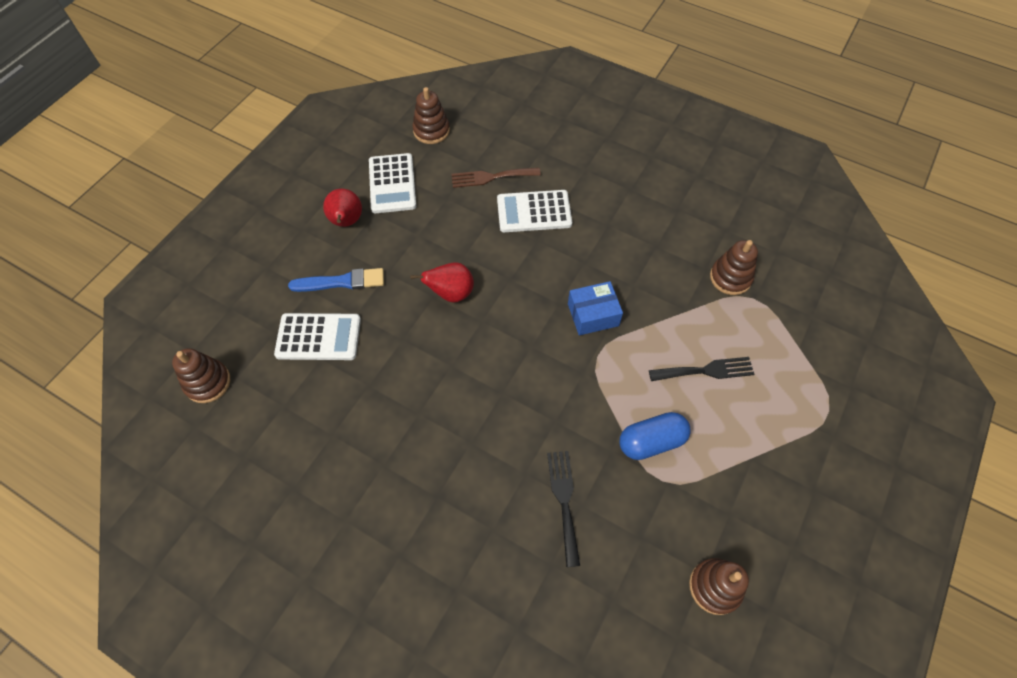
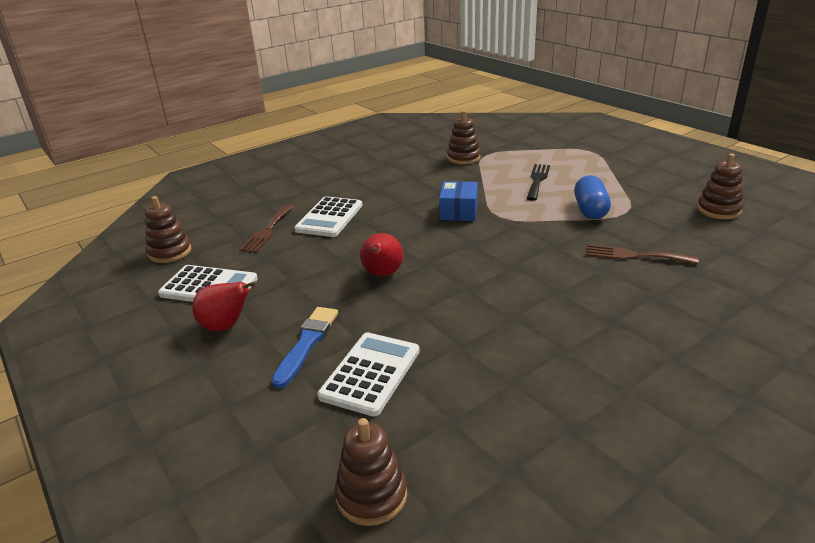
camera: 65 degrees left, 30 degrees down
black fork [547,451,580,567] -> brown fork [585,244,699,264]

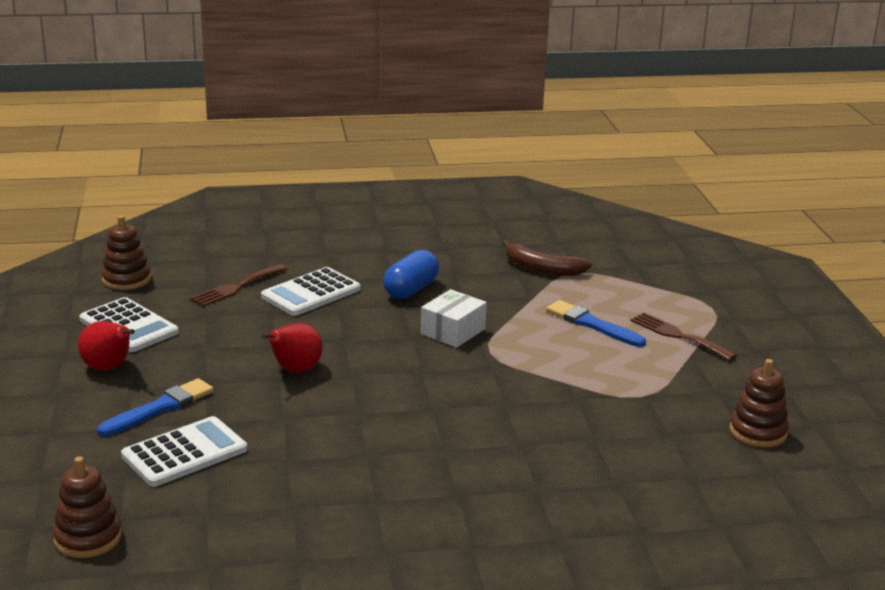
camera: 25 degrees right, 5 degrees down
blue box [439,181,478,221] -> white box [421,289,487,348]
brown stacking toy [447,110,481,165] -> brown banana [503,240,592,276]
black fork [526,164,550,201] -> blue brush [546,300,646,347]
blue capsule [574,175,611,219] -> blue capsule moved to [383,250,439,299]
brown fork [585,244,699,264] -> brown fork moved to [630,313,737,361]

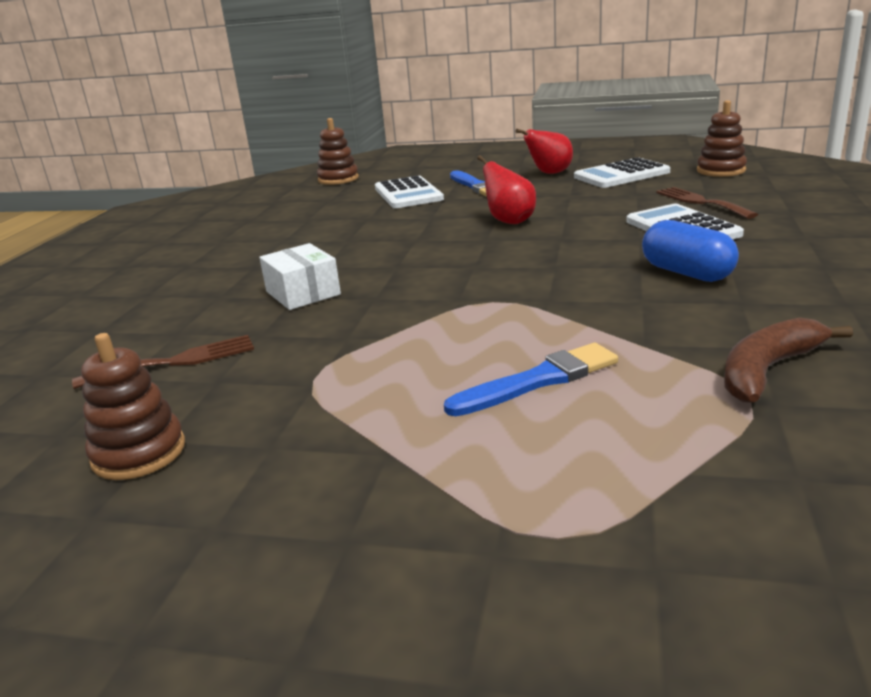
camera: 115 degrees right, 0 degrees up
white box [421,289,487,348] -> white box moved to [259,243,341,310]
brown fork [630,313,737,361] -> brown fork moved to [72,335,254,389]

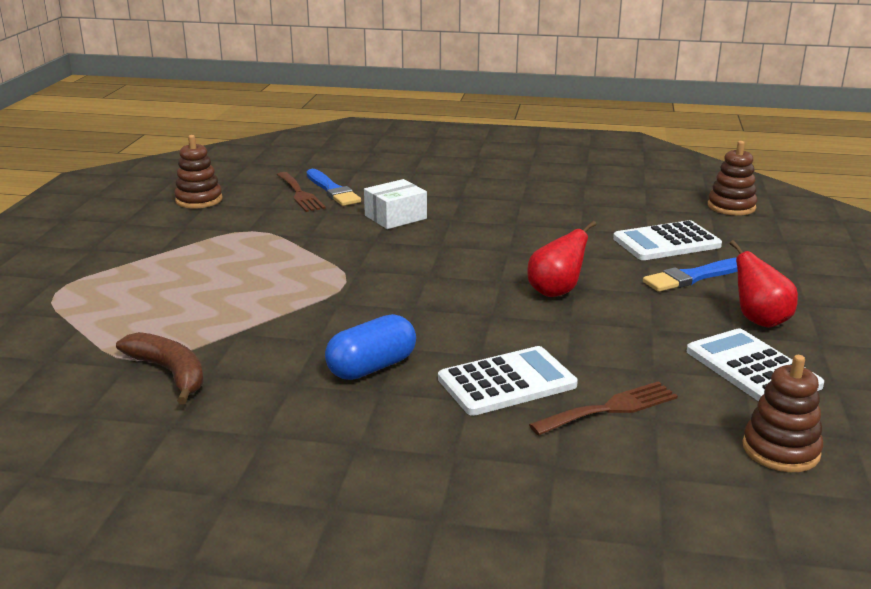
camera: 85 degrees right, 0 degrees up
blue brush [444,343,618,416] -> blue brush moved to [307,169,361,206]

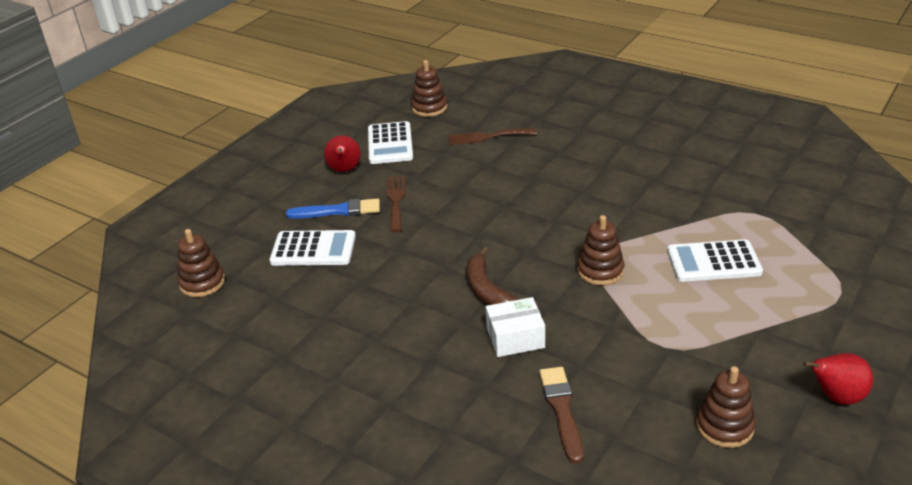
camera: 155 degrees left, 10 degrees up
brown banana [116,332,204,404] -> brown banana moved to [467,247,517,305]
brown fork [277,172,326,212] -> brown fork moved to [387,176,405,232]
blue brush [307,169,361,206] -> brown brush [539,367,584,464]
blue capsule [325,314,416,380] -> none
white calculator [438,346,578,416] -> white calculator moved to [667,239,763,282]
red pear [527,221,596,297] -> red pear moved to [803,353,873,405]
none -> brown stacking toy [577,215,624,285]

